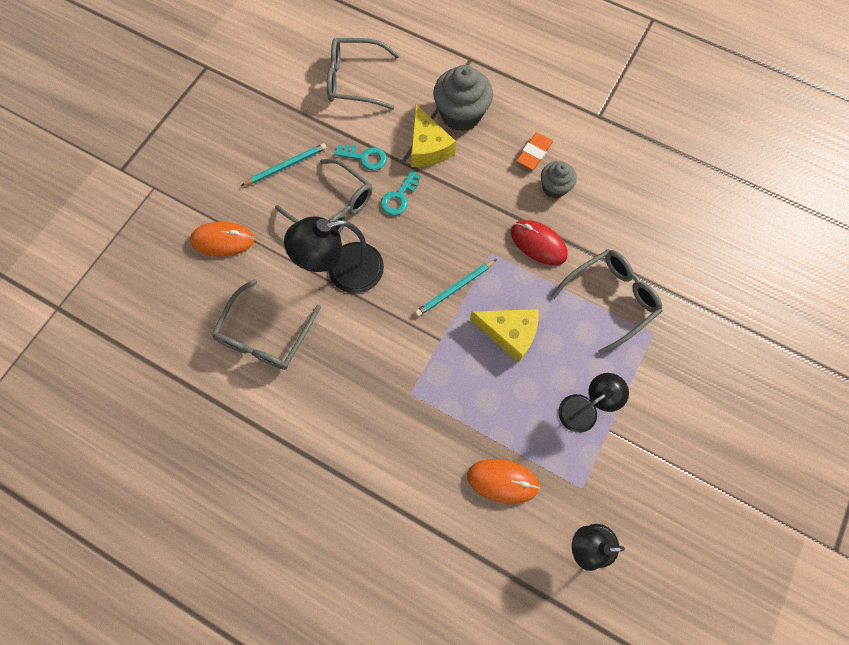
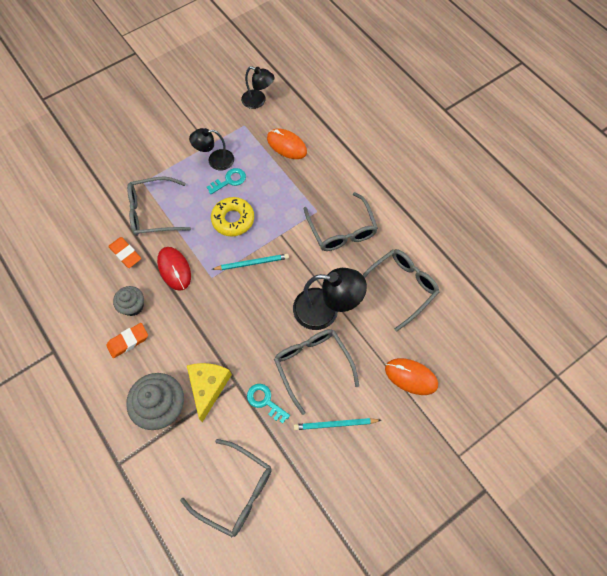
camera: 155 degrees left, 5 degrees down
turquoise key [381,170,421,215] -> turquoise key moved to [207,168,246,194]
yellow cheese [470,309,539,363] -> yellow donut [211,197,254,236]
none -> orange eraser [108,237,141,268]
none -> grey glasses [304,192,378,251]

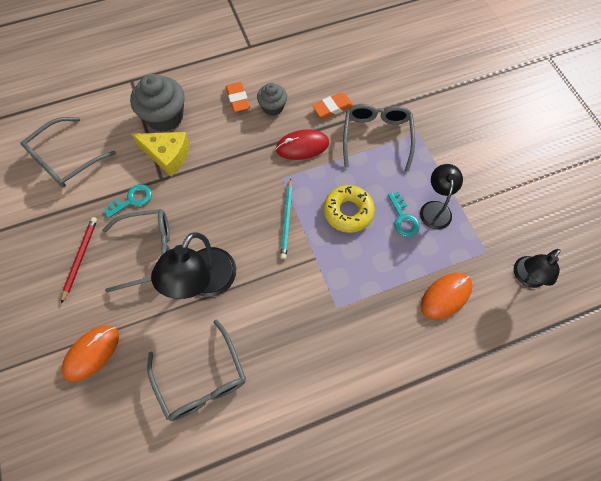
camera: 105 degrees right, 0 degrees up
turquoise pencil [294,418,381,430] -> red pencil [61,217,97,304]
grey glasses [304,192,378,251] -> none

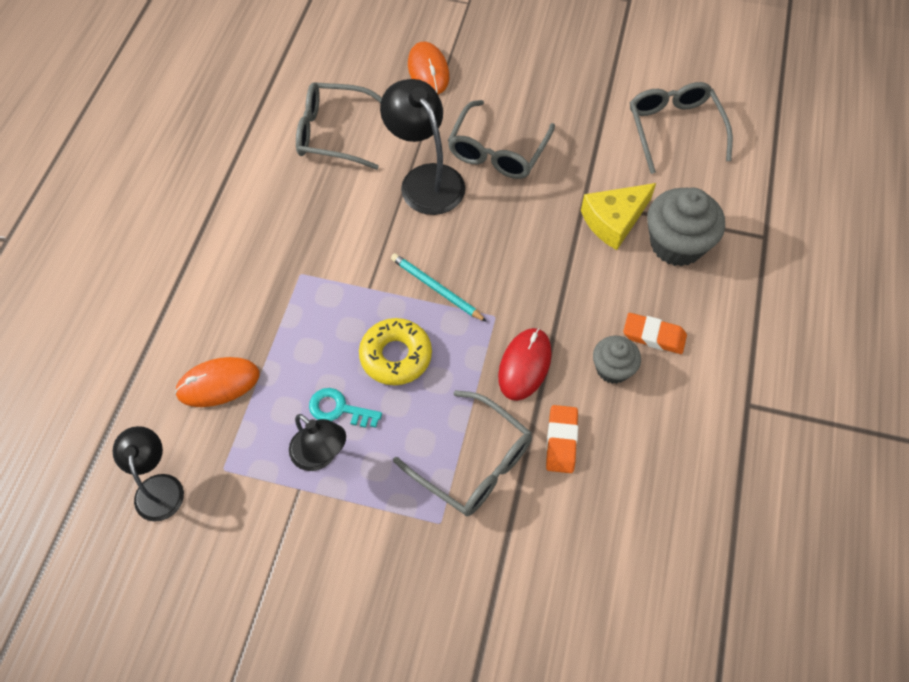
camera: 125 degrees right, 5 degrees down
red pencil [61,217,97,304] -> none
turquoise key [103,184,152,218] -> none
orange mouse [421,273,473,320] -> orange mouse turned 75 degrees clockwise [175,357,259,407]

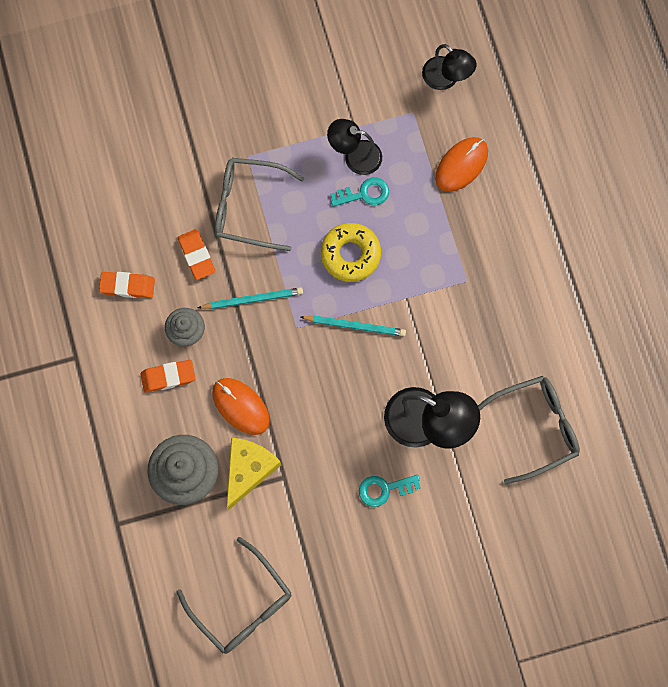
camera: 150 degrees right, 15 degrees up
orange mouse [408,42,449,94] -> orange mouse moved to [212,378,270,435]
grey glasses [448,100,555,179] -> turquoise key [359,474,421,507]
red mouse [498,328,552,401] -> turquoise pencil [198,287,303,309]
none -> orange eraser [99,272,155,298]

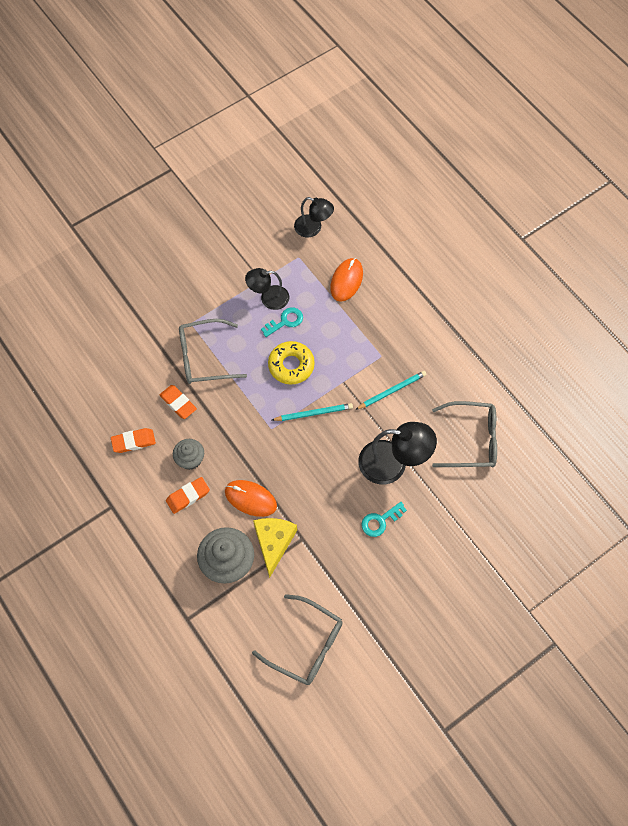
camera: 20 degrees left, 10 degrees down
turquoise pencil [198,287,303,309] -> turquoise pencil moved to [355,371,427,410]
grey glasses [478,376,580,484] -> grey glasses turned 45 degrees clockwise [432,401,497,467]

